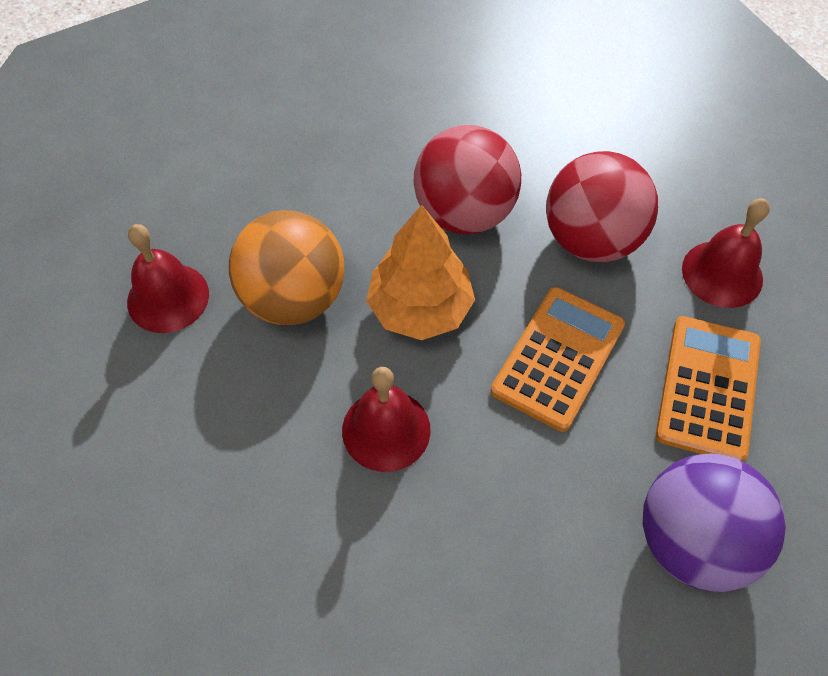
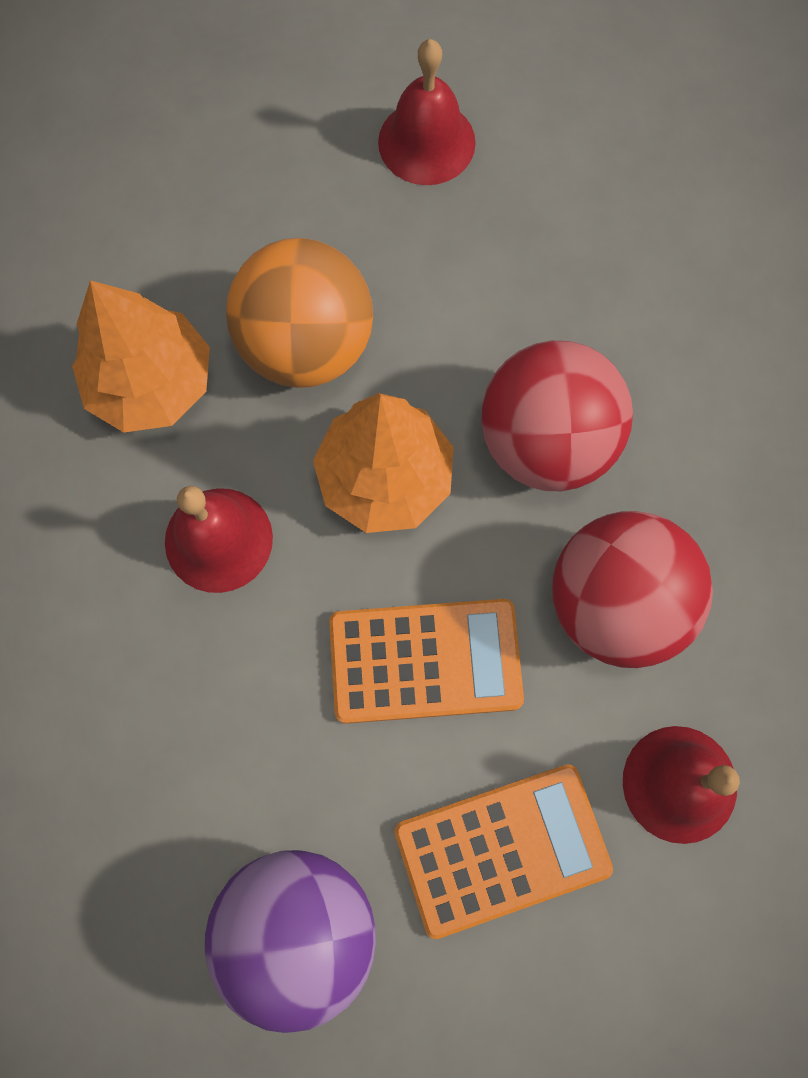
camera: 55 degrees right, 15 degrees up
red bell [127,224,209,333] -> red bell moved to [378,39,476,185]
none -> orange tree [72,280,210,433]

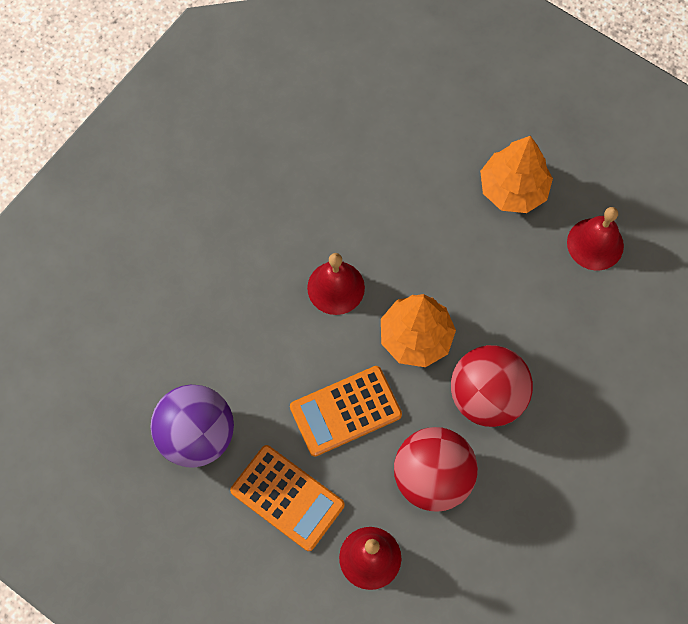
camera: 55 degrees right, 5 degrees down
orange tree [72,280,210,433] -> orange tree moved to [480,136,553,213]
orange ball [226,238,373,388] -> none
orange calculator [329,599,524,724] -> orange calculator turned 105 degrees clockwise [290,366,402,456]

